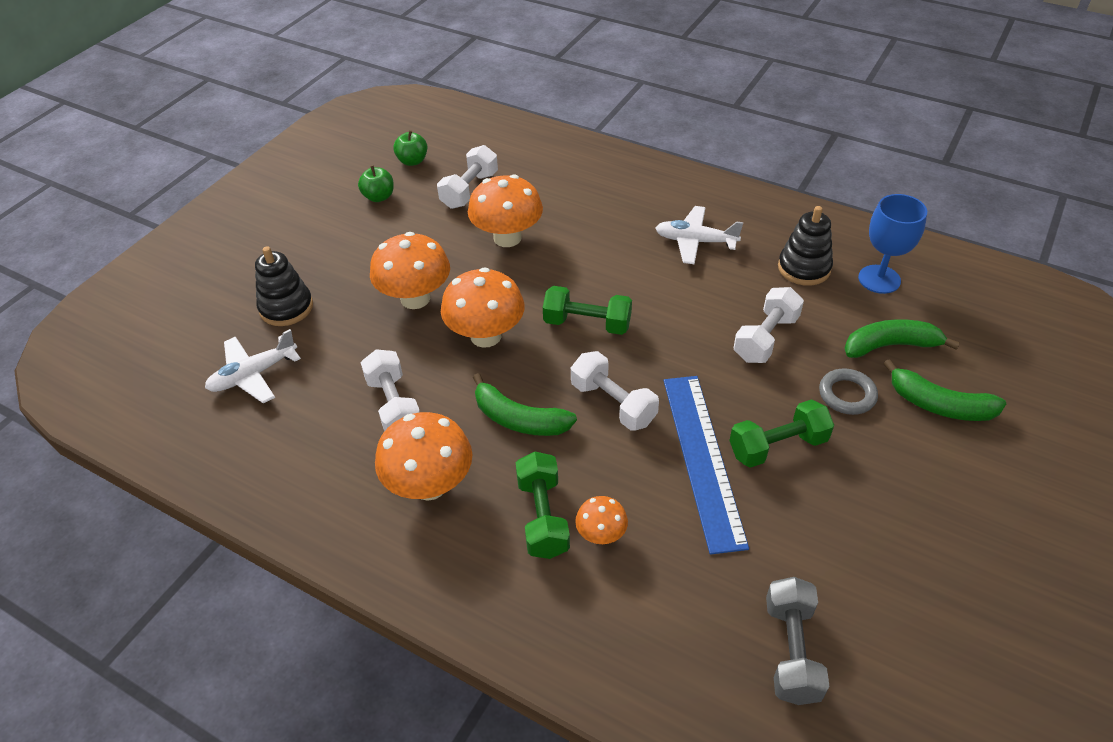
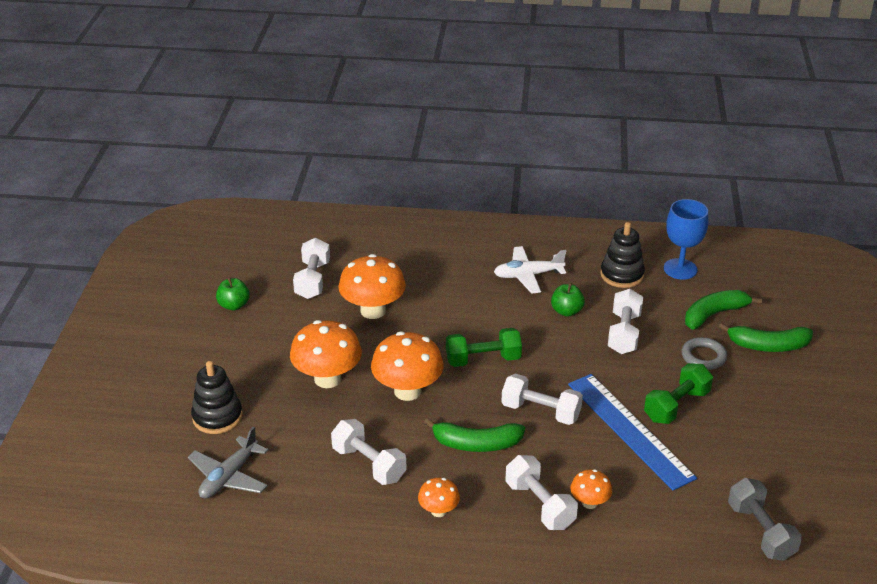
camera: 25 degrees left, 10 degrees down
white plane [205,329,301,403] -> grey plane [188,426,268,499]
orange mushroom [375,412,472,501] -> orange mushroom [418,478,460,517], size x0.52
green apple [393,130,427,166] -> green apple moved to [551,283,585,317]
green dumbbell [516,452,570,559] -> white dumbbell [506,455,578,530]

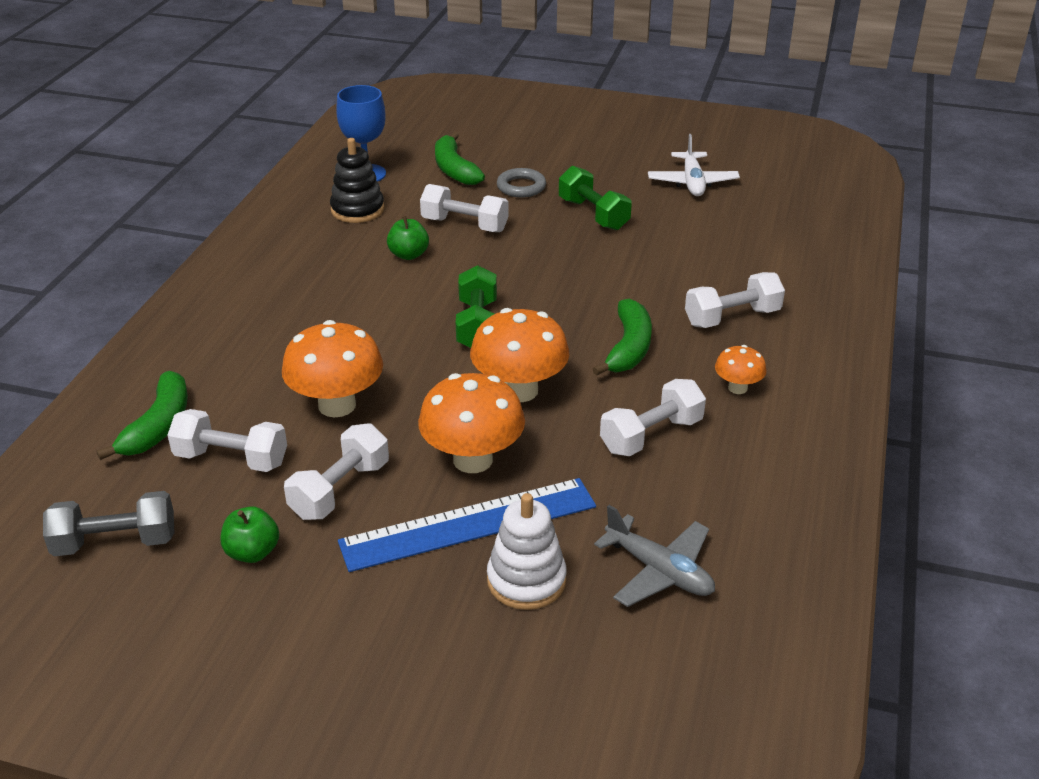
camera: 80 degrees left, 0 degrees up
black stacking toy [191,361,243,434] -> white stacking toy [487,493,567,610]
white plane [494,246,566,293] -> white plane moved to [648,134,740,196]
white dumbbell [501,374,583,425] -> white dumbbell moved to [284,423,389,520]
blue ruler [568,374,697,490] -> blue ruler moved to [338,478,596,572]
orange mushroom [570,469,612,509] -> none
green banana [719,323,813,352] -> green banana moved to [97,371,188,460]
grey dumbbell [728,478,802,561] -> grey dumbbell moved to [43,491,174,556]

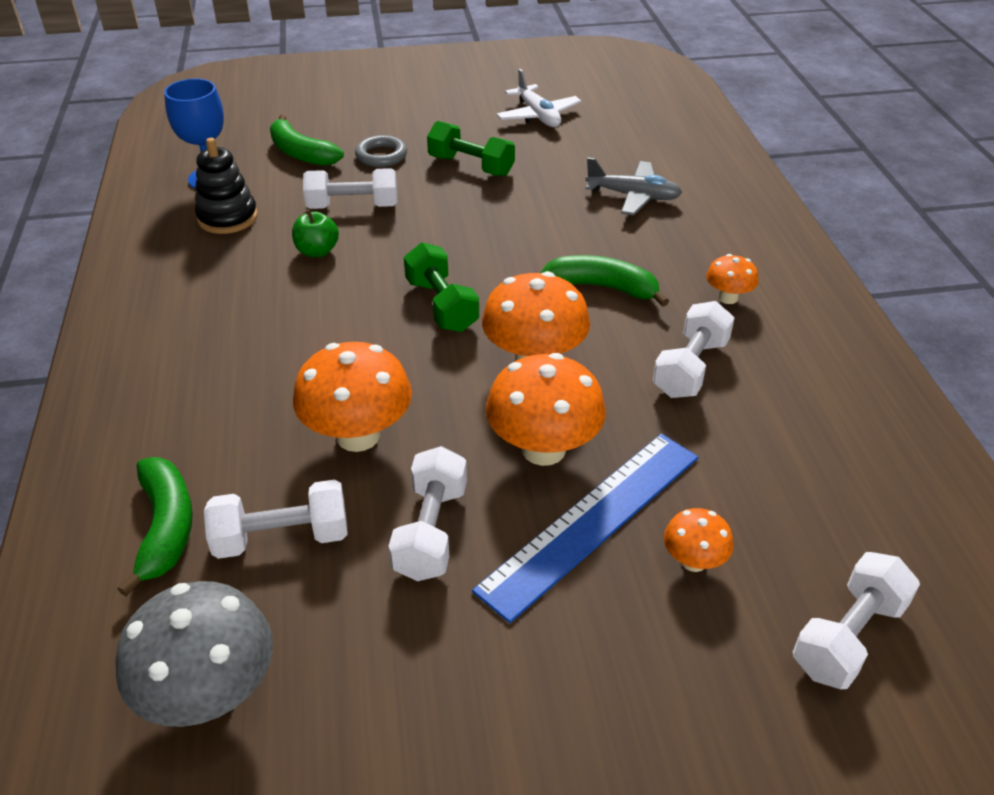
camera: 25 degrees left, 5 degrees up
grey dumbbell [43,491,174,556] -> grey mushroom [115,581,273,727]
green apple [221,506,279,563] -> none
white stacking toy [487,493,567,610] -> orange mushroom [664,508,734,572]
green banana [593,299,652,376] -> green banana turned 60 degrees counterclockwise [540,255,669,307]
grey plane [594,505,715,607] -> grey plane moved to [585,157,683,216]
white dumbbell [685,272,785,328] -> white dumbbell moved to [793,552,920,689]

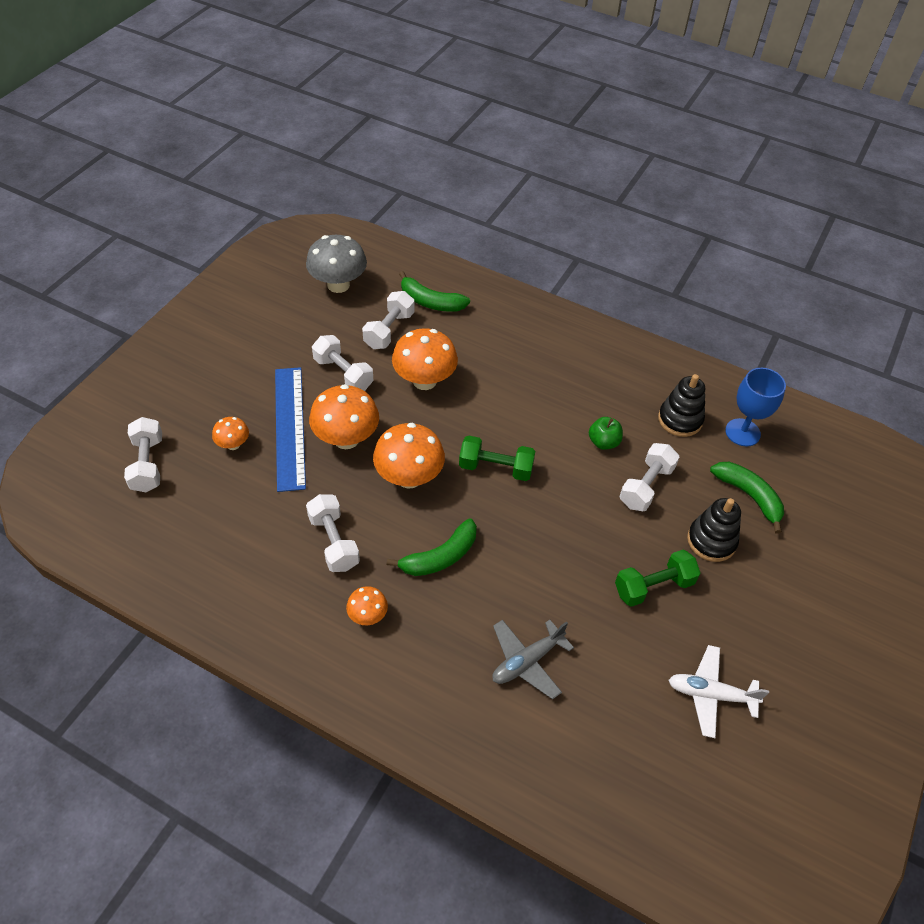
camera: 125 degrees right, 10 degrees up
green banana [270,115,344,166] -> green banana turned 60 degrees clockwise [710,462,784,534]
grey ring [355,135,407,167] -> black stacking toy [687,498,741,562]

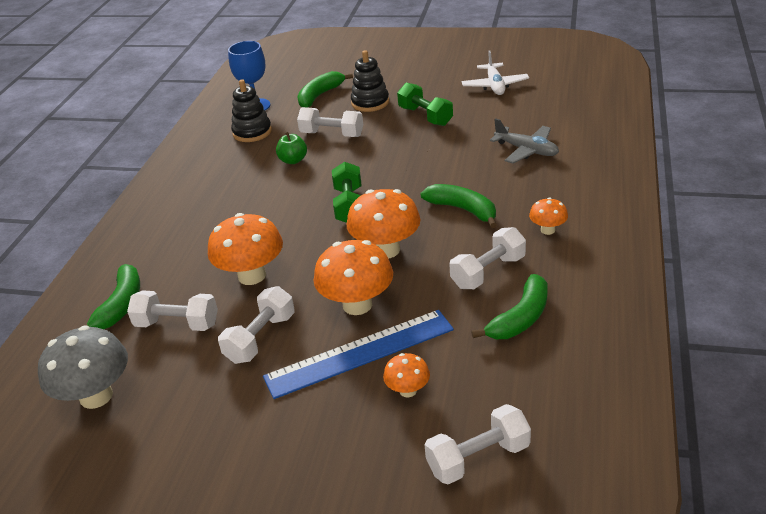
camera: 100 degrees left, 15 degrees down
none -> green banana [471,274,548,339]

